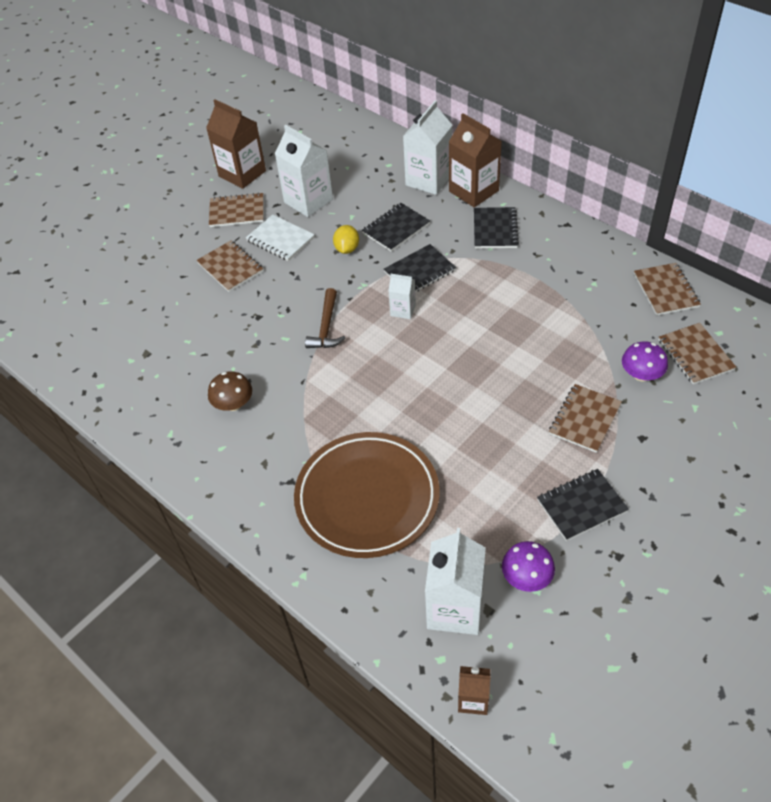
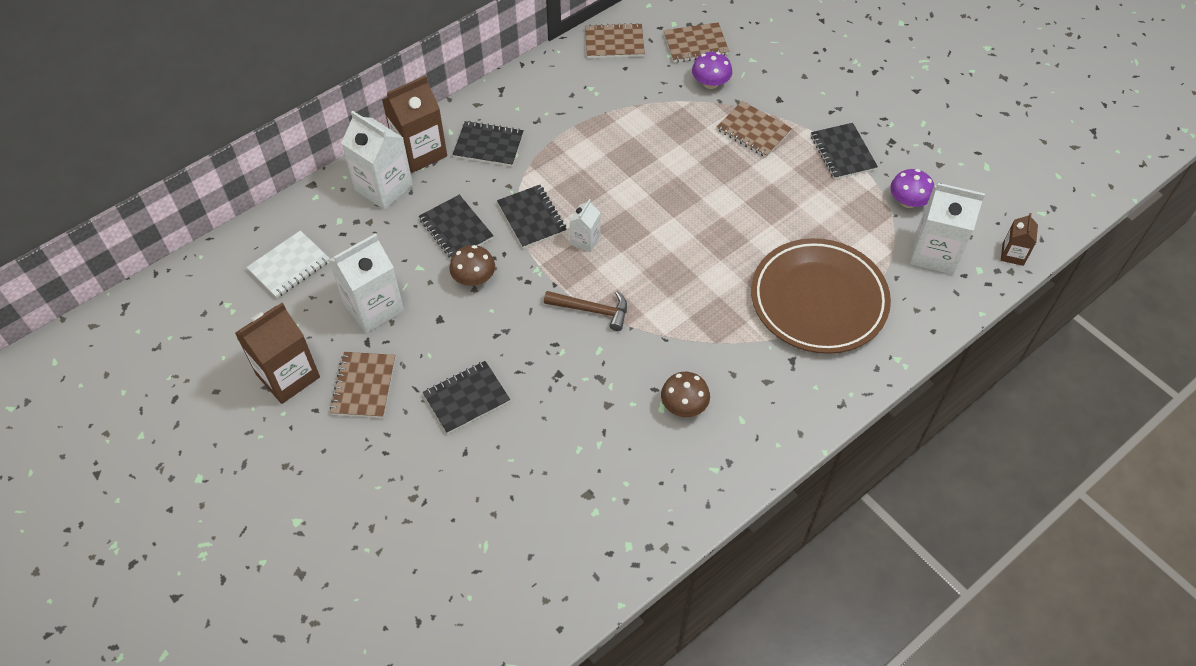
camera: 85 degrees left, 5 degrees up
brown notebook [196,241,263,292] -> black notebook [423,361,510,434]
white notebook [246,214,315,261] -> white notebook moved to [247,230,330,298]
yellow lemon [333,225,359,254] -> brown mushroom [449,245,495,286]

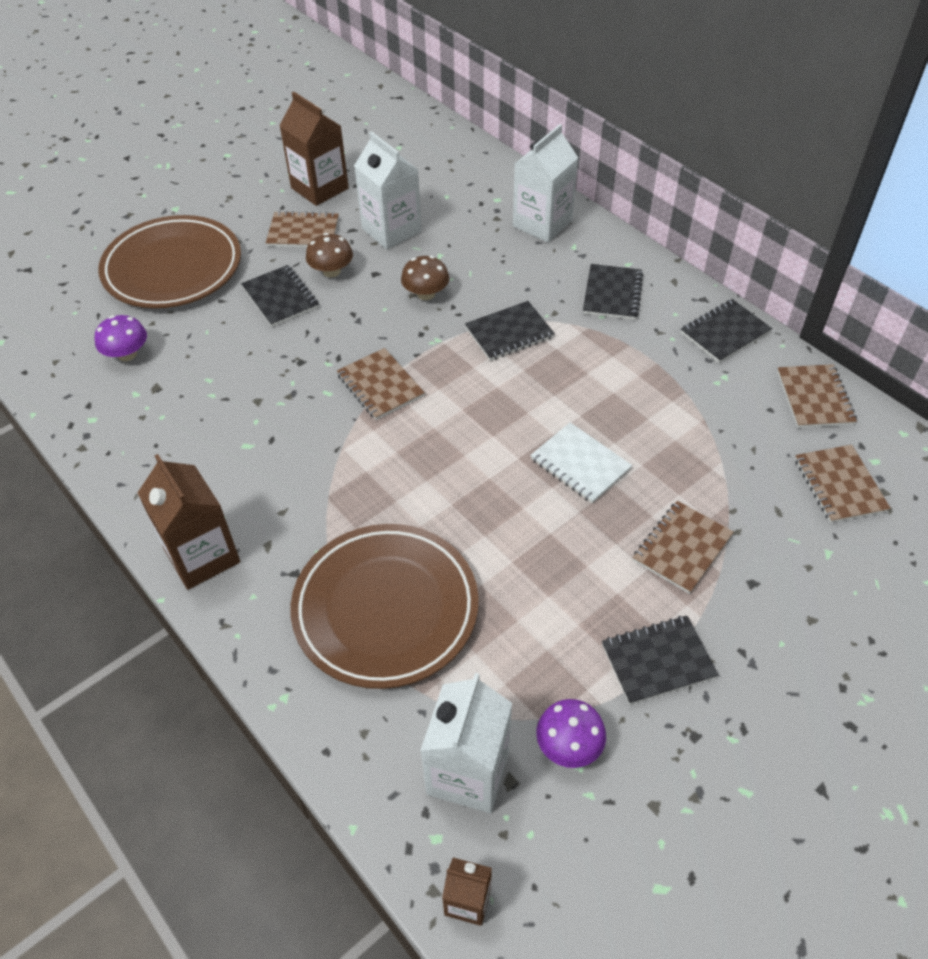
camera: 90 degrees right, 5 degrees down
white notebook [247,230,330,298] -> white notebook moved to [530,422,632,503]
brown carton [382,75,447,173] -> brown carton moved to [138,454,240,590]
black notebook [419,195,494,258] -> black notebook moved to [681,299,772,363]
brown hammer [544,291,627,331] -> brown notebook [337,348,425,420]
white carton [570,199,600,252] -> none
brown mushroom [661,372,710,417] -> brown mushroom moved to [306,233,353,277]
purple mushroom [692,52,732,89] -> purple mushroom moved to [95,315,147,361]
none -> brown plate [98,215,241,308]

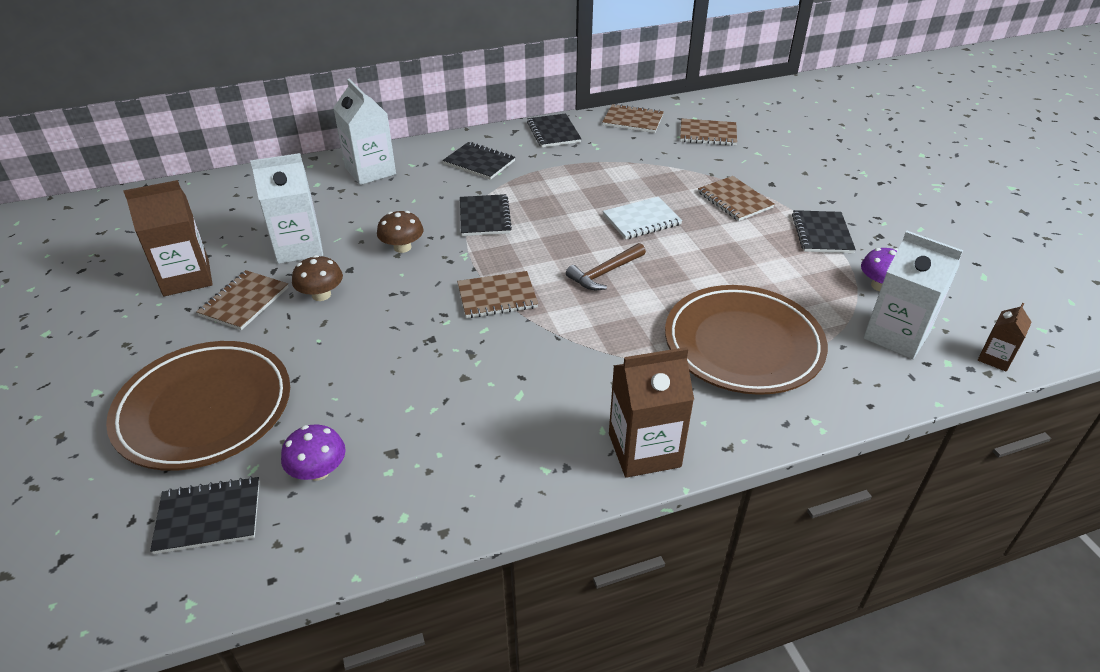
camera: 70 degrees left, 10 degrees down
black notebook [241,265,319,327] -> black notebook moved to [150,476,260,554]
none -> brown hammer [566,243,646,290]

